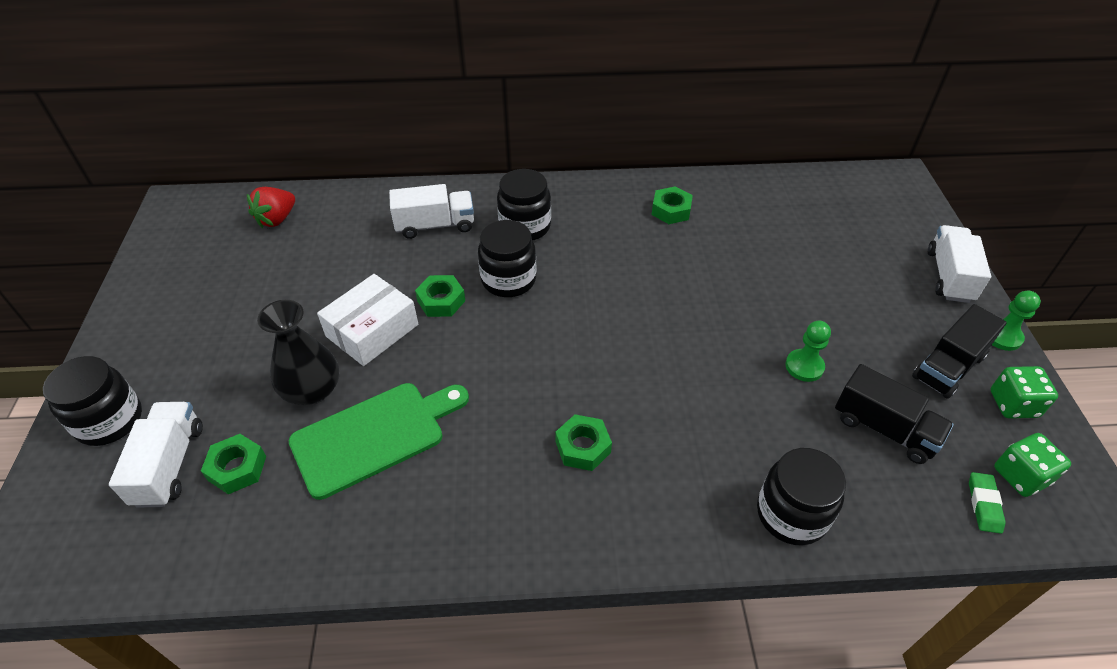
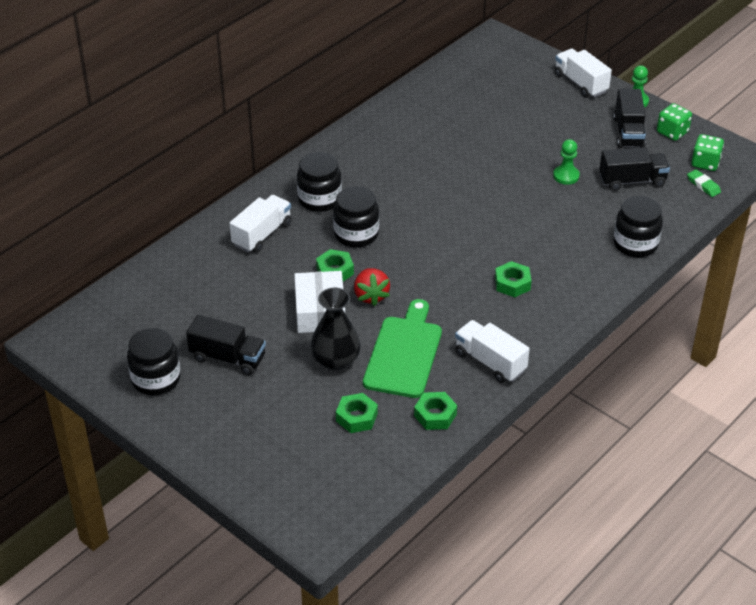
camera: 45 degrees left, 5 degrees down
black jar [43,356,142,446] -> black jar moved to [127,328,181,395]
white truck [109,402,203,508] -> white truck moved to [455,320,530,383]
red strawberry [247,187,295,228] -> red strawberry moved to [354,268,390,306]
green nut [652,186,693,224] -> green nut moved to [414,392,457,430]
none -> black truck [186,315,266,375]

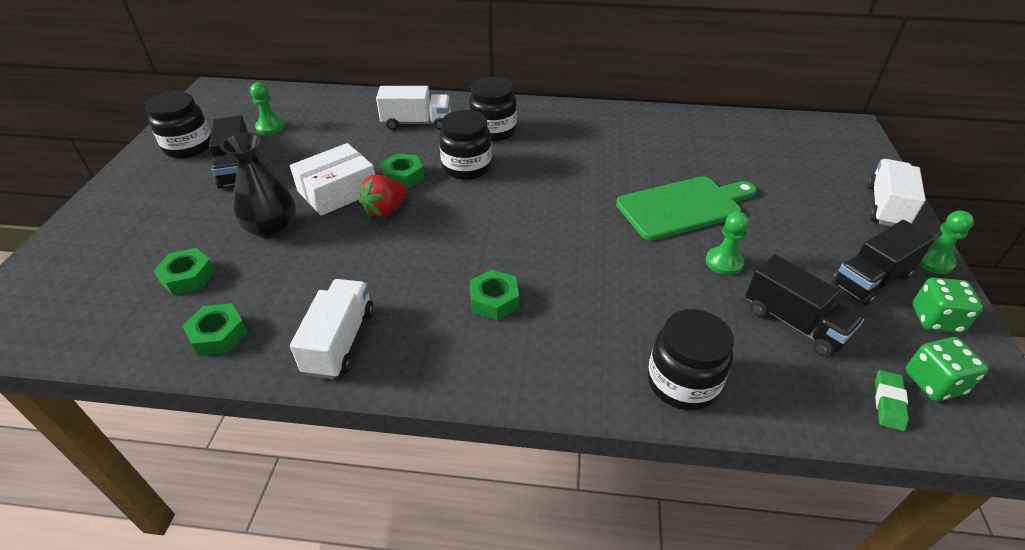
camera: 55 degrees right, 0 degrees up
green cutting board [363,299,442,398] -> green cutting board moved to [616,176,757,241]
none -> green pawn [250,82,285,135]

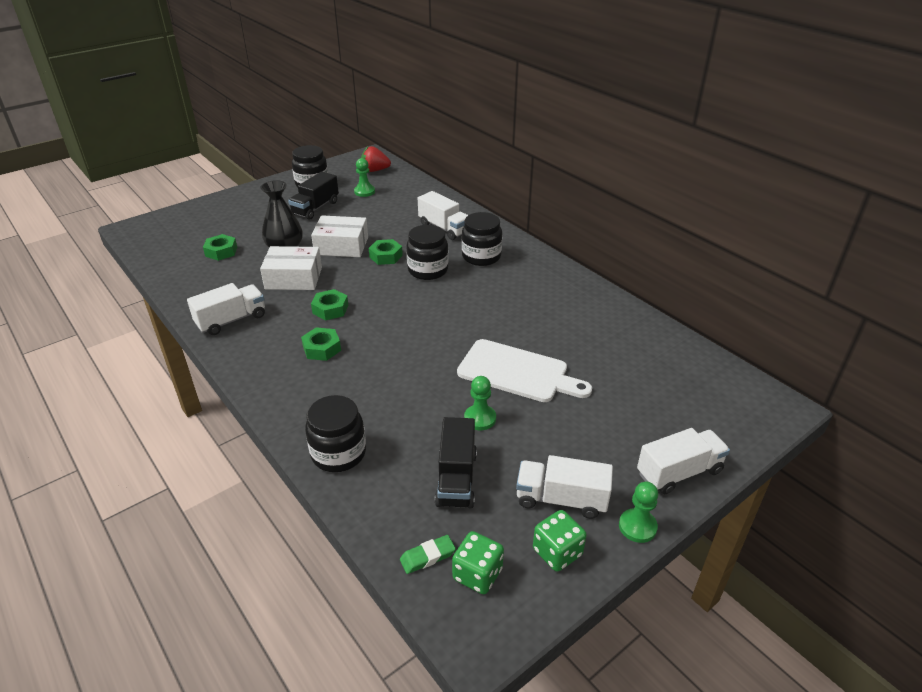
camera: 45 degrees right, 5 degrees down
green nut [182,303,248,356] -> green nut moved to [311,289,348,320]
red strawberry [359,175,407,218] -> red strawberry moved to [361,146,391,172]
green cutting board [616,176,757,241] -> white cutting board [457,339,592,402]
black truck [832,220,935,306] -> white truck [516,455,613,519]
none -> white box [260,246,322,290]

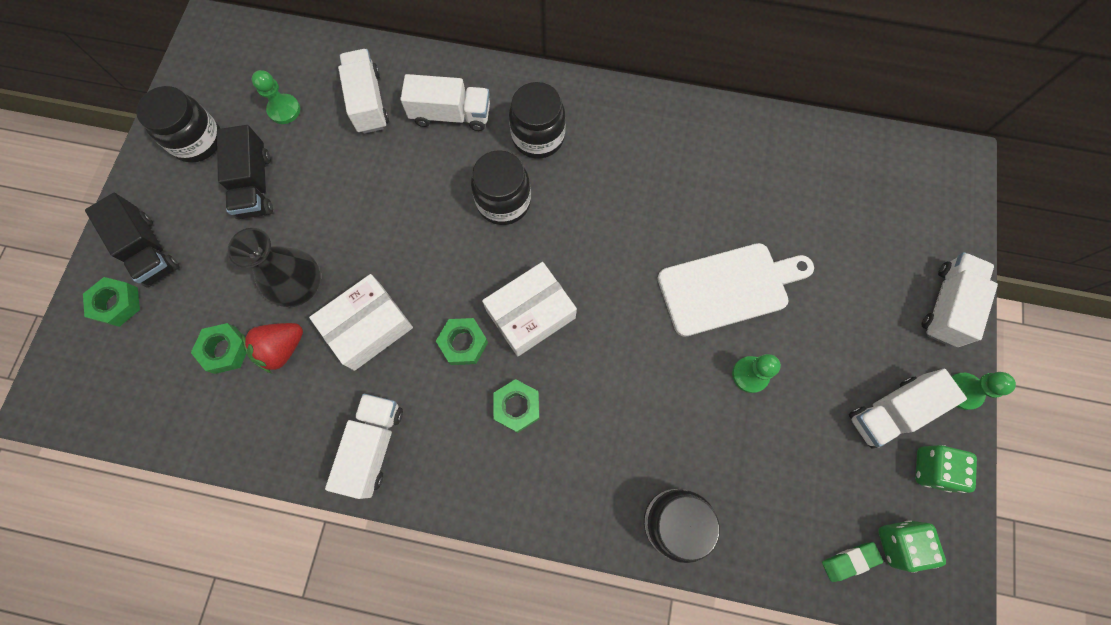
camera: 40 degrees left, 35 degrees up
white box [311,215,368,257] -> white box moved to [482,262,577,357]
red strawberry [361,146,391,172] -> red strawberry moved to [242,323,303,374]
green nut [369,239,403,265] -> green nut moved to [83,277,140,327]
green eraser [400,535,456,574] -> green eraser turned 45 degrees clockwise [822,542,883,582]
black truck [435,417,477,508] -> black truck moved to [85,193,180,287]
none -> white truck [338,49,389,134]

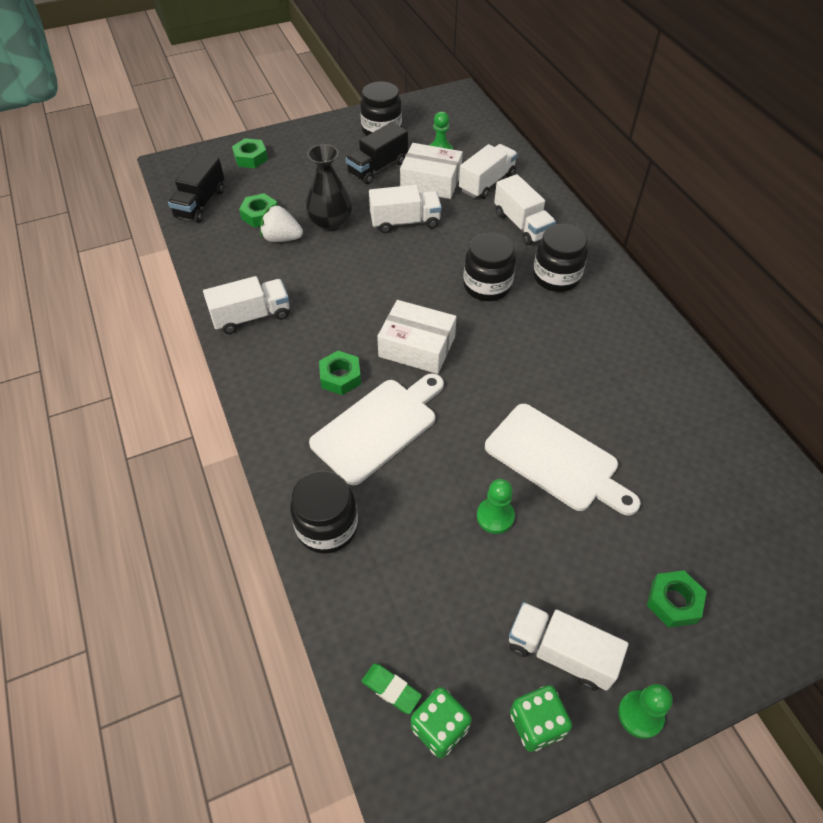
camera: 55 degrees right, 20 degrees down
black truck [85,193,180,287] -> black truck moved to [168,154,224,223]
red strawberry [242,323,303,374] -> white strawberry [260,205,303,242]
white box [309,274,413,371] -> white box moved to [400,143,463,199]
green nut [436,318,488,365] -> green nut moved to [647,570,707,628]
white truck [921,252,998,347] -> white truck moved to [369,185,442,233]
none -> white cutting board [309,373,444,485]

